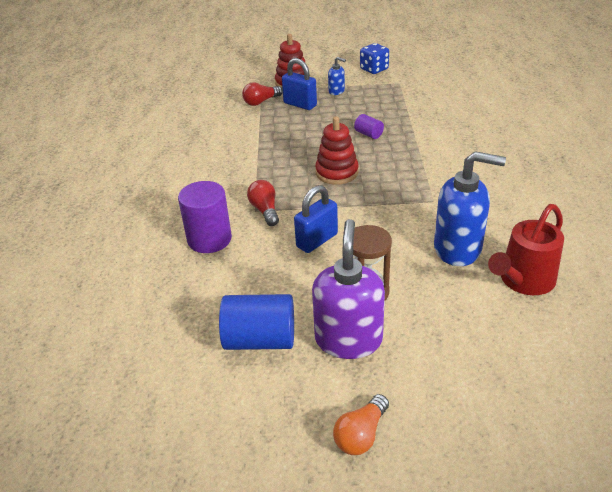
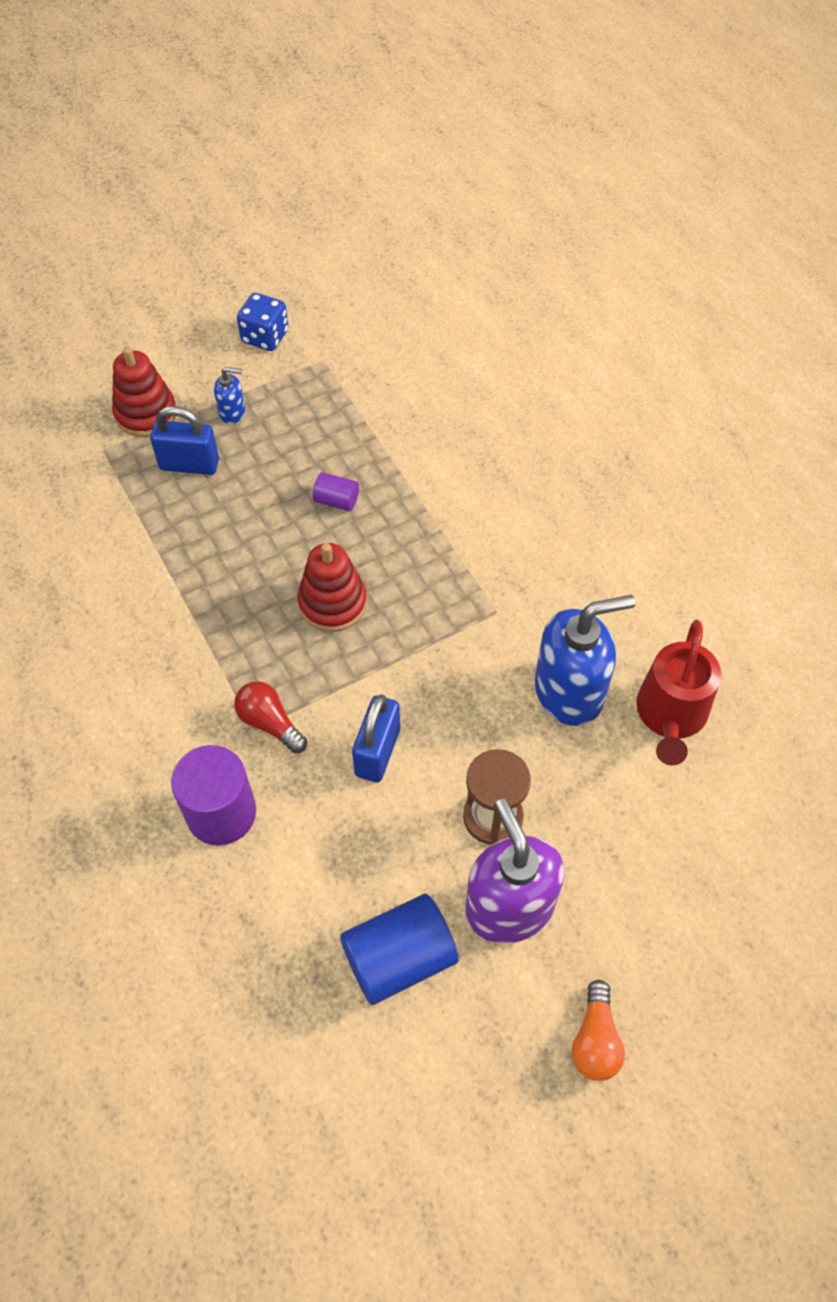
camera: 30 degrees left, 20 degrees up
red light bulb [242,82,283,106] -> none

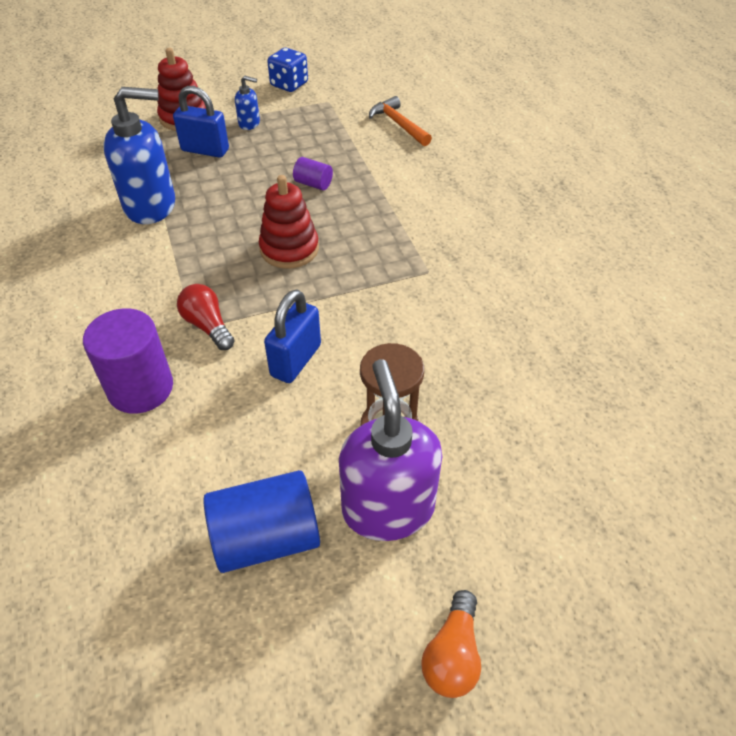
camera: 10 degrees right, 10 degrees down
blue soap dispenser [535,595,635,726] -> blue soap dispenser moved to [104,87,175,224]
red watering can [636,620,721,765] -> none
none -> orange hammer [369,96,432,146]

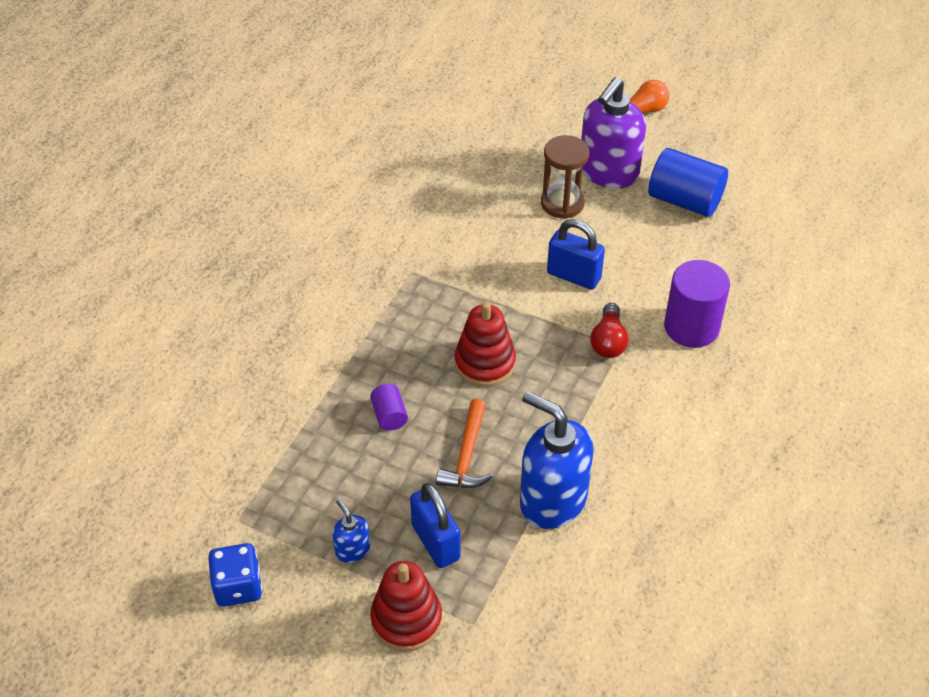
camera: 135 degrees left, 0 degrees up
blue padlock [264,290,321,383] -> blue padlock turned 45 degrees clockwise [547,219,605,290]
orange hammer [369,96,432,146] -> orange hammer moved to [436,399,493,488]

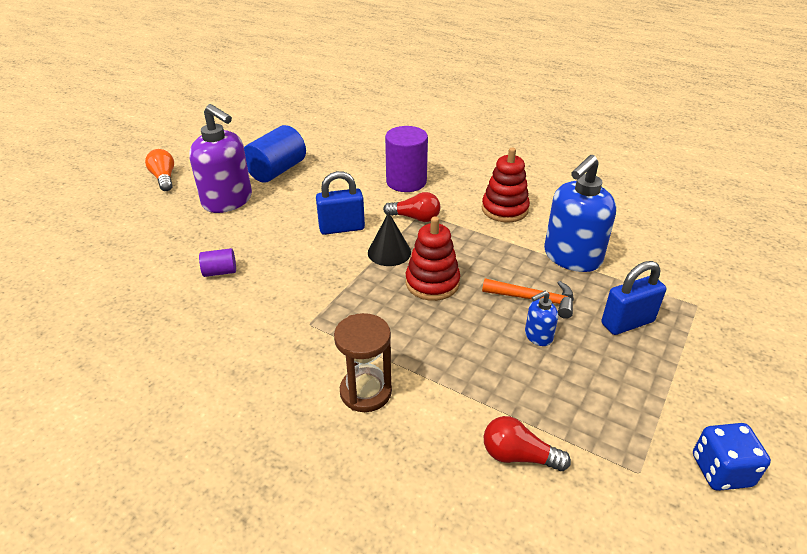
camera: 85 degrees left, 10 degrees down
blue soap dispenser [332,499,370,563] -> blue soap dispenser moved to [525,291,558,346]
purple cylinder [370,384,408,431] -> purple cylinder moved to [199,248,236,277]
red stacking toy [370,561,442,651] -> red stacking toy moved to [482,148,530,222]
brown hourglass [541,135,589,219] -> brown hourglass moved to [334,313,392,412]
blue padlock [547,219,605,290] -> blue padlock turned 45 degrees clockwise [316,171,365,235]
none -> black cone [368,212,411,266]
none -> red light bulb [484,416,571,471]

